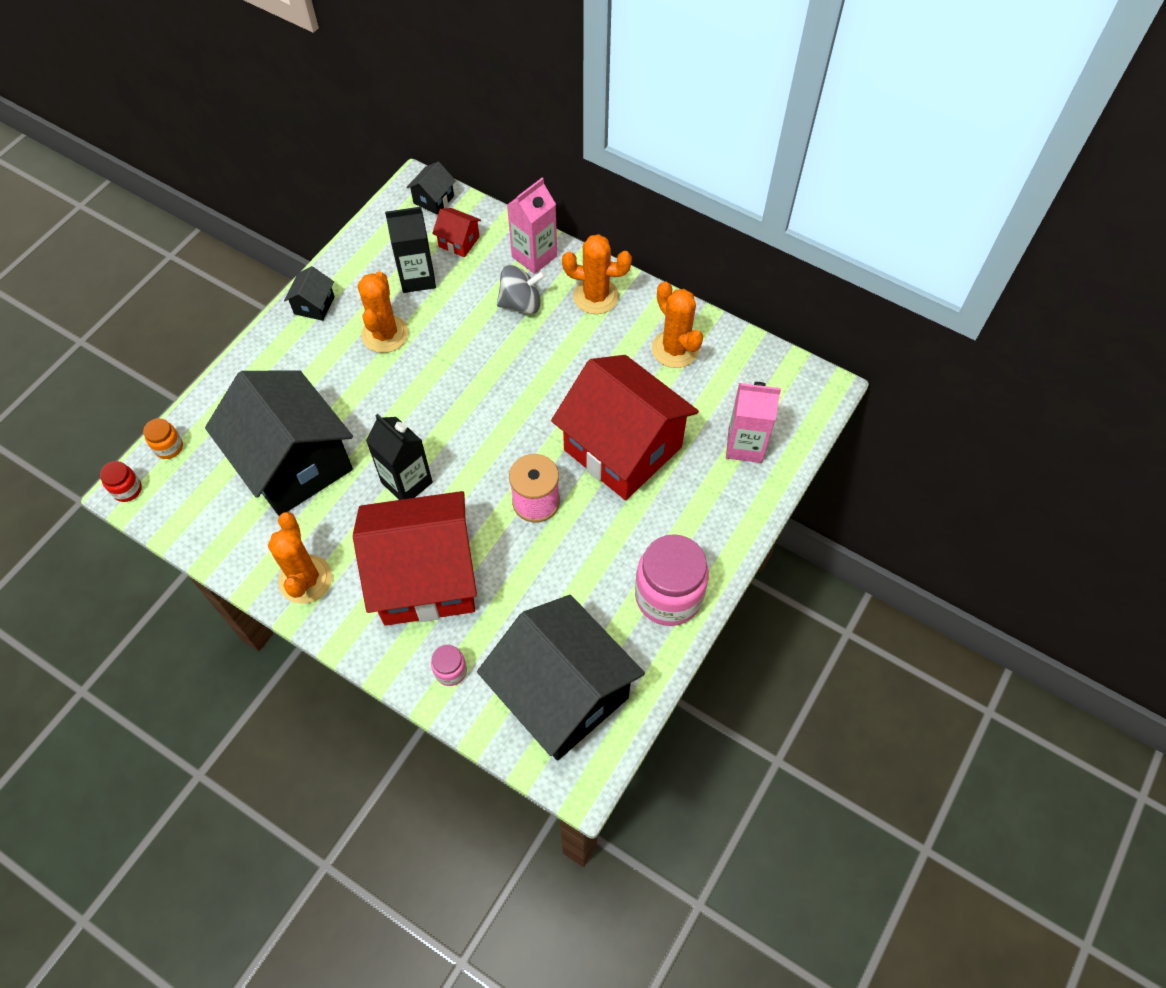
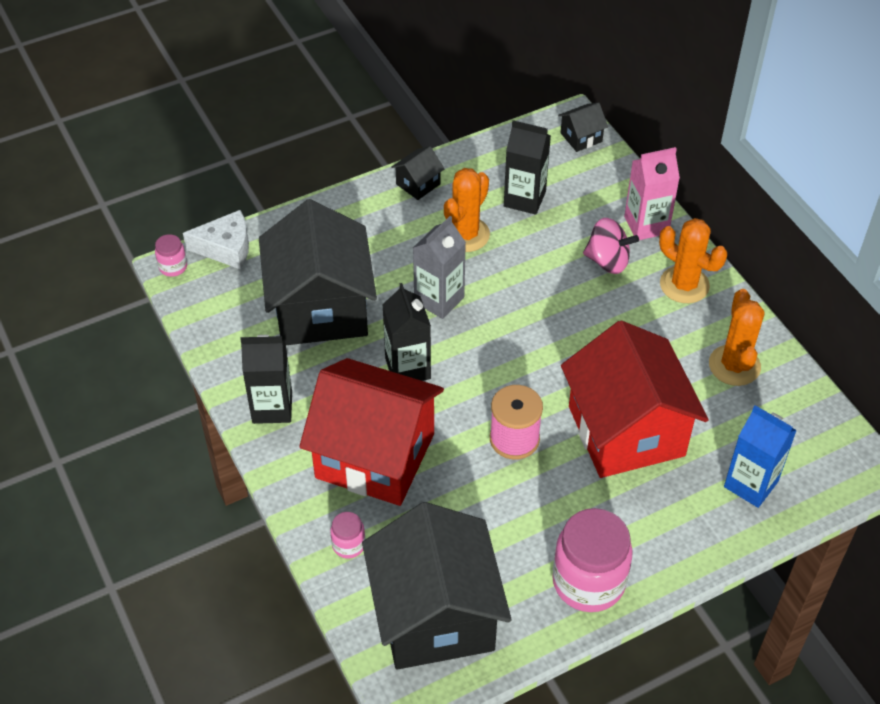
camera: 30 degrees right, 10 degrees down
red jar [100,461,142,502] -> pink jar [155,234,187,277]
orange jar [143,418,183,459] -> white cheese [183,210,249,270]
orange cactus [268,512,332,604] -> black carton [240,335,292,424]
red house [432,208,481,257] -> none
grey spinning top [497,265,546,314] -> pink spinning top [583,218,639,274]
pink carton [726,382,781,463] -> blue carton [724,405,797,508]
none -> grey carton [413,216,466,319]

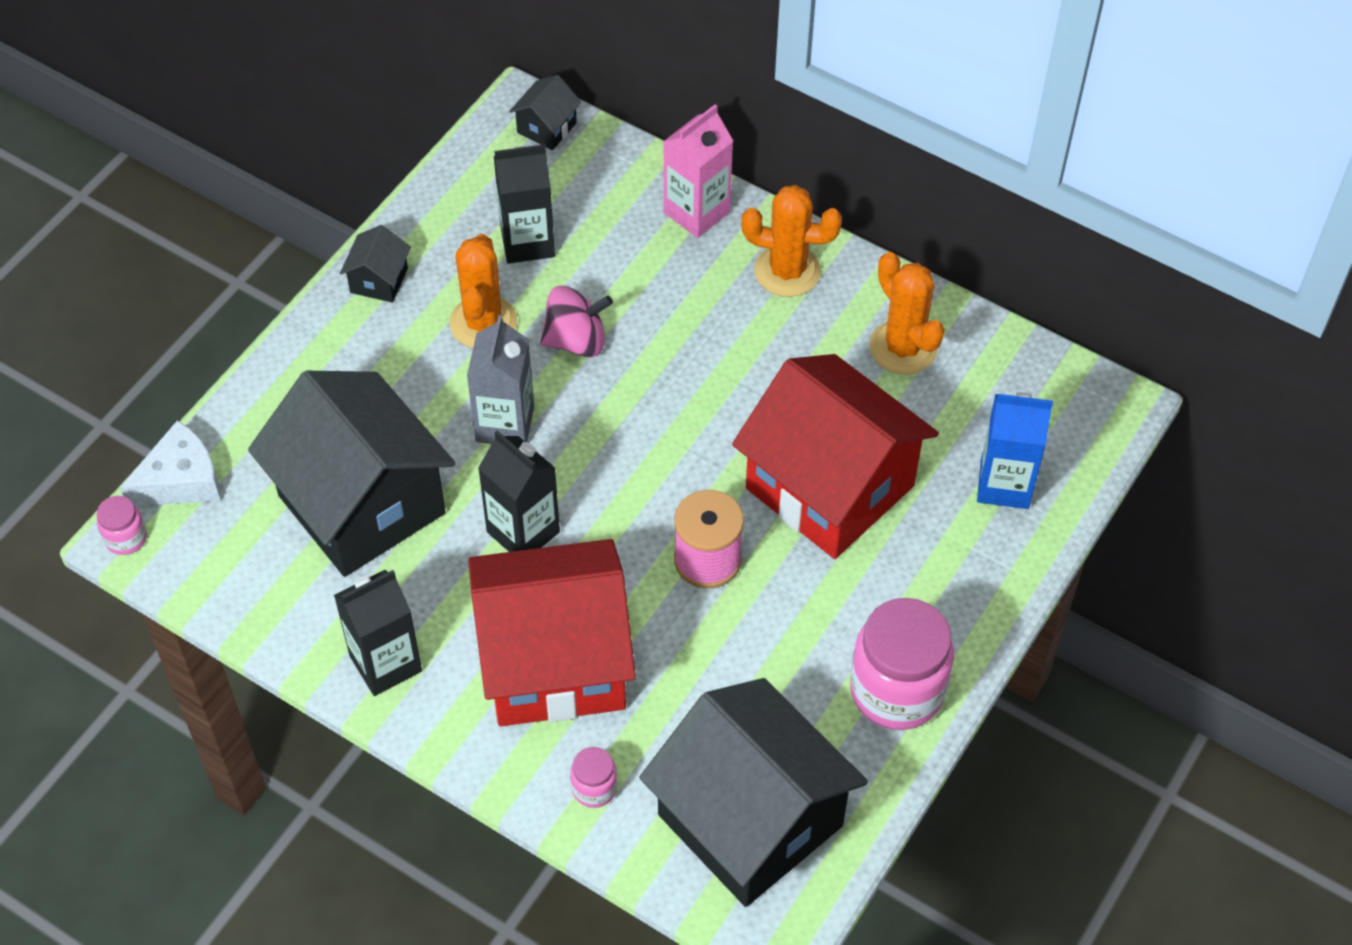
camera: 30 degrees left, 5 degrees up
pink spinning top [583,218,639,274] -> pink spinning top moved to [540,286,613,357]

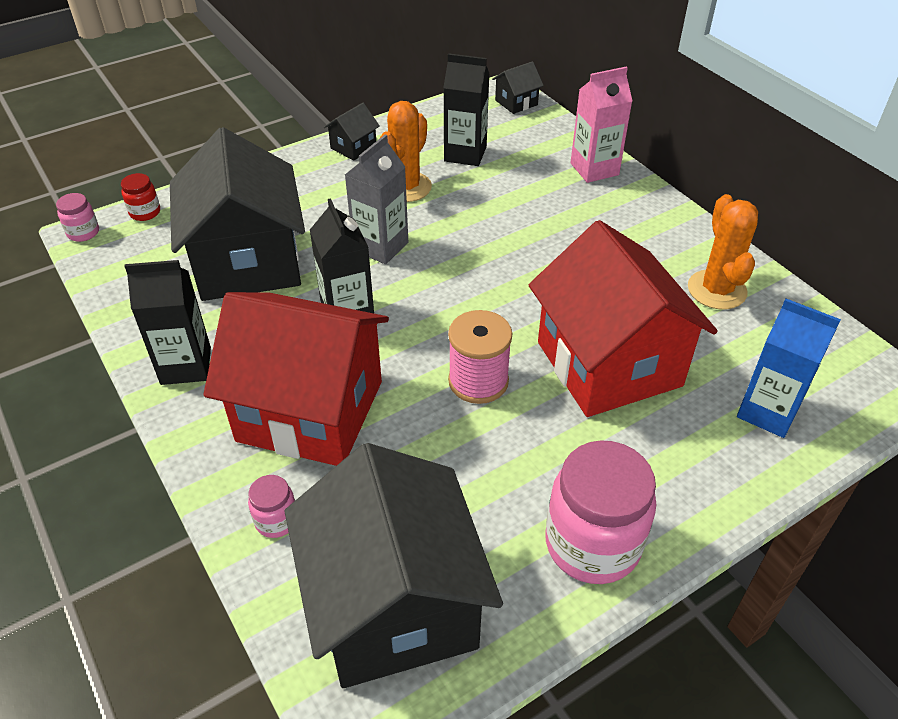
camera: 25 degrees right, 10 degrees down
white cheese [120,420,221,506] -> red jar [121,173,160,221]
pink spinning top [540,286,613,357] -> none
orange cactus [741,185,842,297] -> none

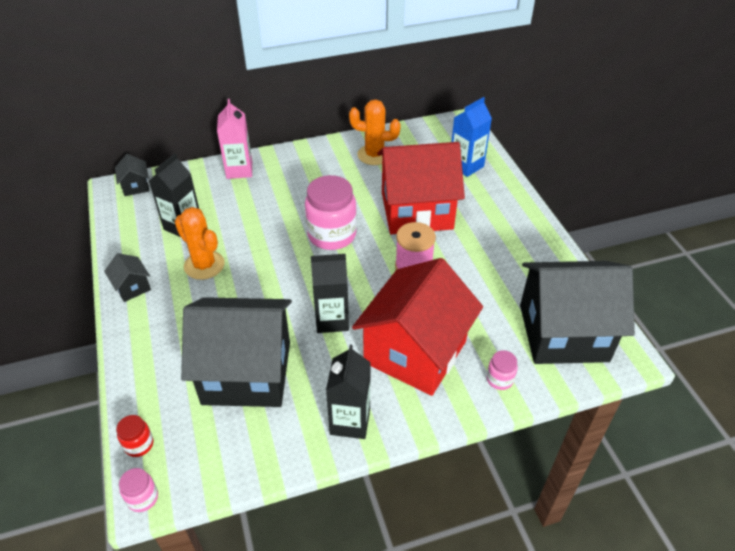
camera: 75 degrees left, 0 degrees up
grey carton [345,134,408,264] -> none
pink jar [545,440,656,584] -> pink jar moved to [305,175,357,250]

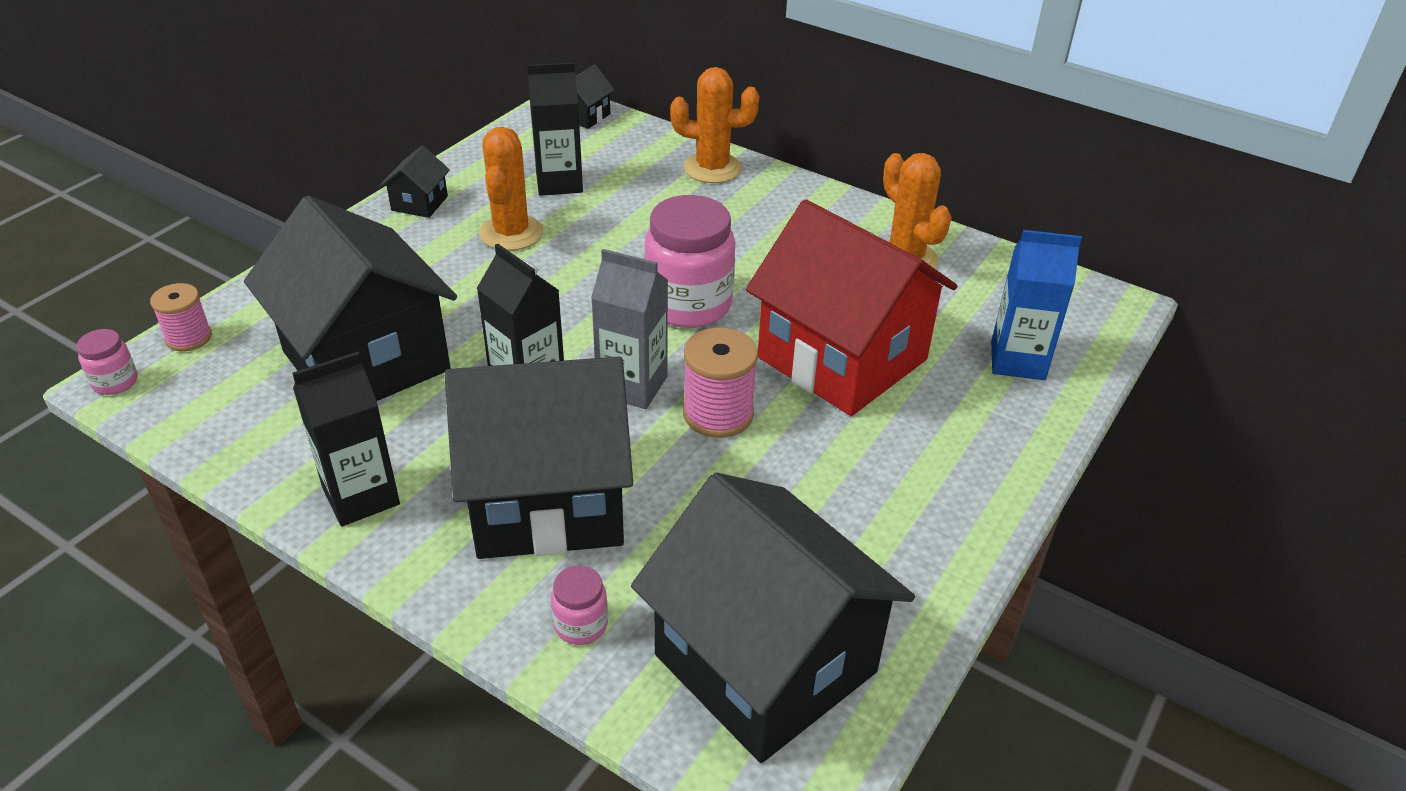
camera: 50 degrees right, 5 degrees down
red jar [116,415,153,457] -> pink spool [150,283,212,352]
pink carton [217,99,252,179] -> orange cactus [670,67,759,183]
red house [352,258,483,396] -> black house [445,356,633,559]
none -> grey carton [591,249,668,409]

